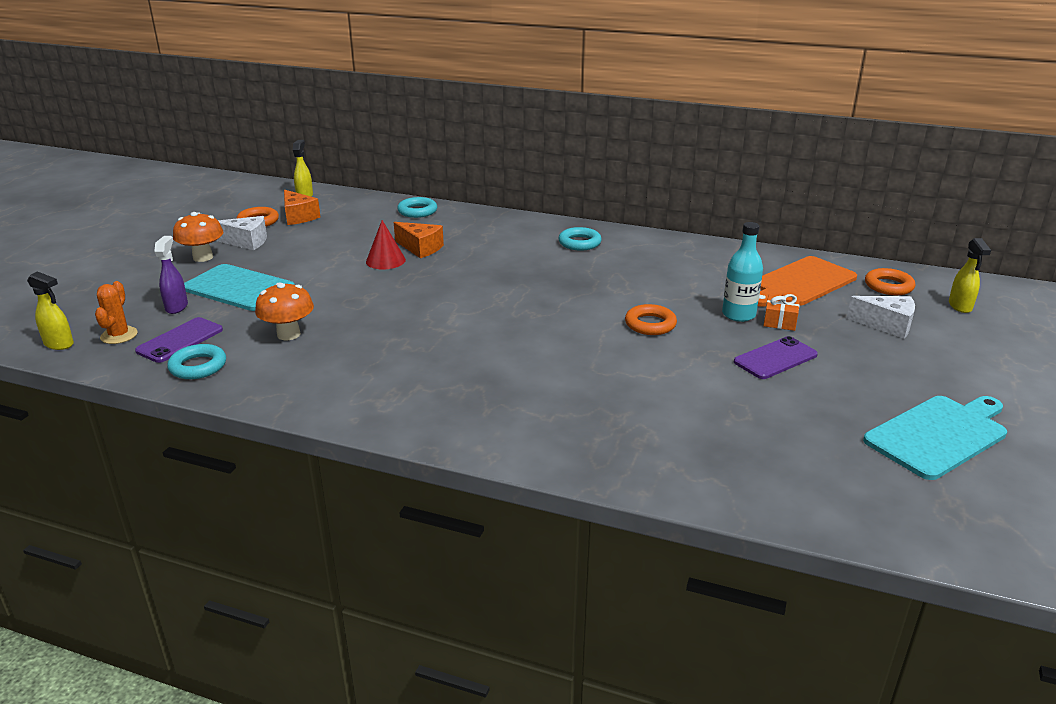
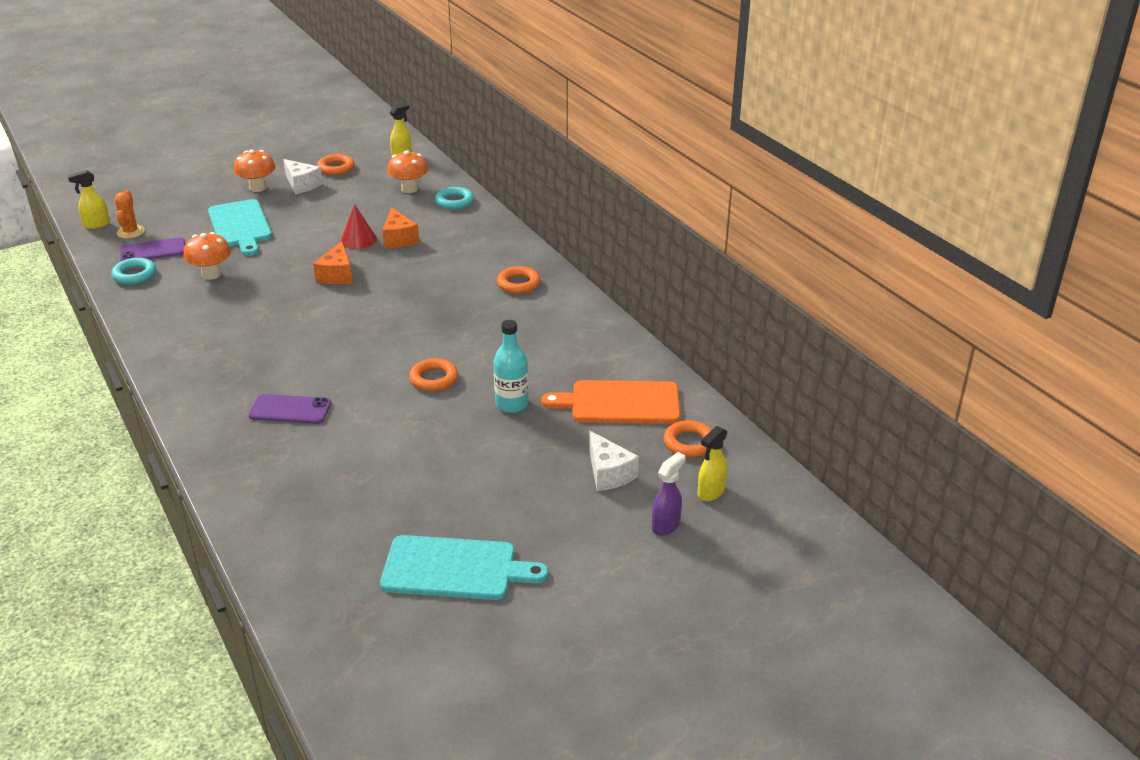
camera: 40 degrees right, 5 degrees up
yellow spray bottle [27,271,74,350] -> yellow spray bottle turned 90 degrees clockwise [68,170,110,229]
orange cactus [95,281,138,344] -> orange cactus turned 45 degrees counterclockwise [115,190,145,239]
purple spray bottle [154,236,188,314] -> purple spray bottle moved to [652,452,685,536]
orange cheese [284,190,320,225] -> orange cheese moved to [313,241,353,284]
turquoise ring [558,227,602,251] -> orange ring [497,266,540,294]
purple phone [734,336,818,379] -> purple phone moved to [248,394,331,424]
orange gift [763,294,800,331] -> none
none -> orange mushroom [387,150,429,193]

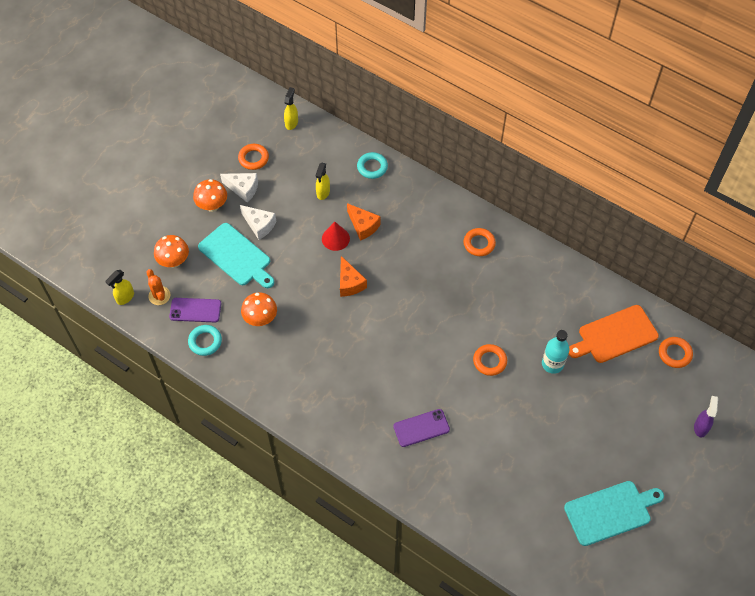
camera: 25 degrees left, 25 degrees up
purple phone [120,237,185,261] -> purple phone turned 45 degrees clockwise [169,298,221,322]
orange mushroom [387,150,429,193] -> orange mushroom moved to [154,235,189,268]
white cheese [589,431,639,491] -> white cheese moved to [240,205,276,240]
yellow spray bottle [698,426,728,501] -> yellow spray bottle moved to [316,163,330,200]

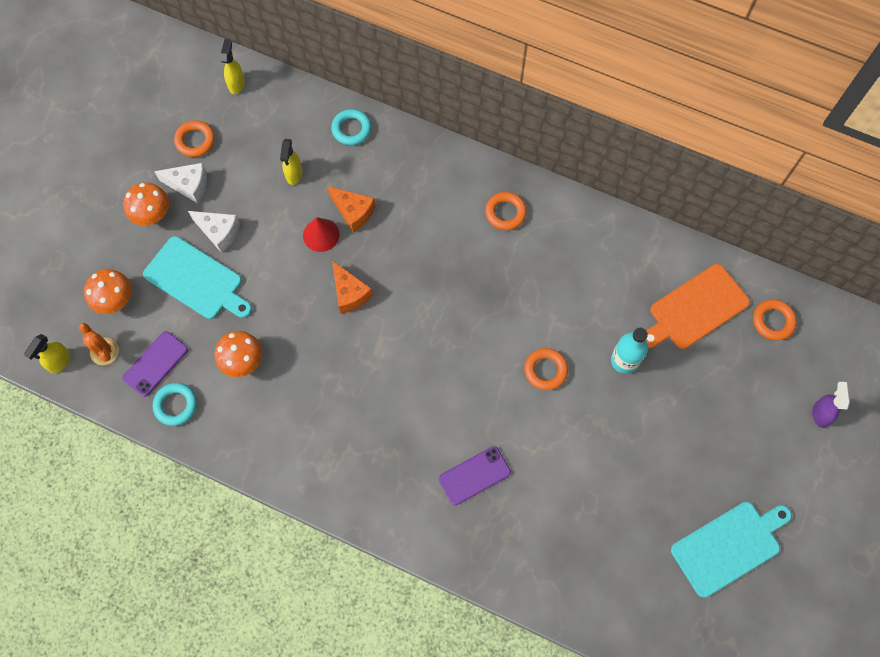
camera: 10 degrees left, 10 degrees up
purple phone [169,298,221,322] -> purple phone turned 45 degrees counterclockwise [122,331,188,397]

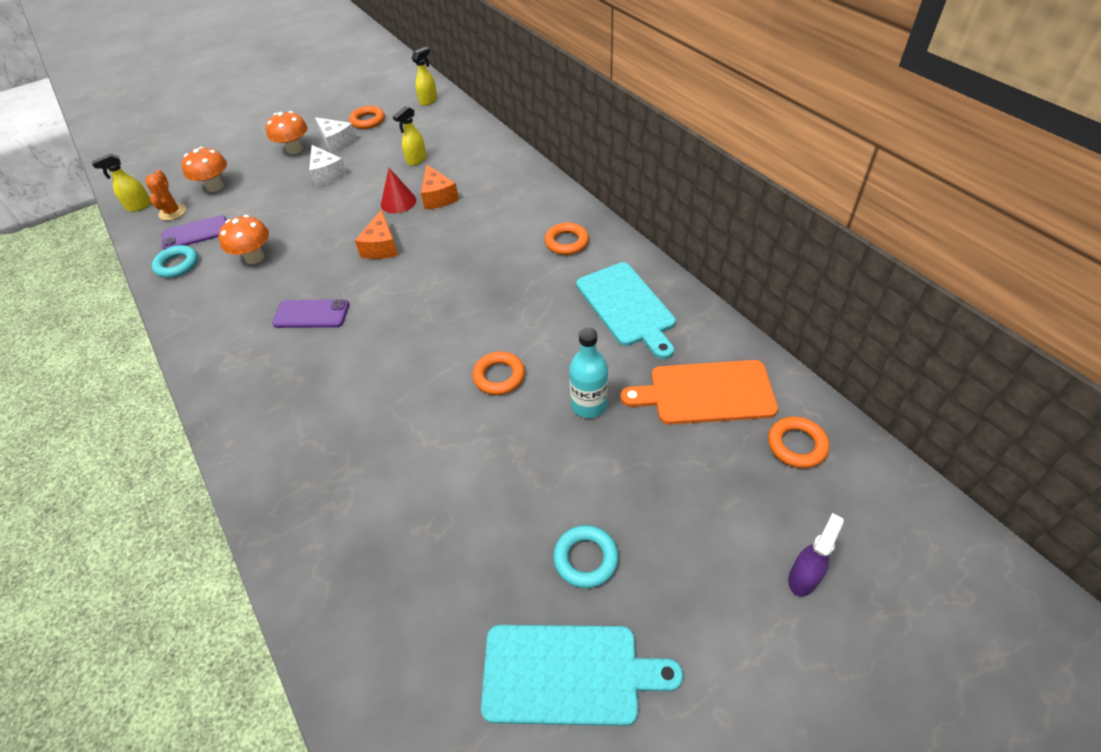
camera: 35 degrees right, 20 degrees down
turquoise cutting board [143,236,252,319] -> turquoise cutting board moved to [576,262,676,359]
turquoise ring [331,109,371,146] -> turquoise ring moved to [553,525,619,588]
purple phone [439,446,511,505] -> purple phone moved to [272,299,349,328]

